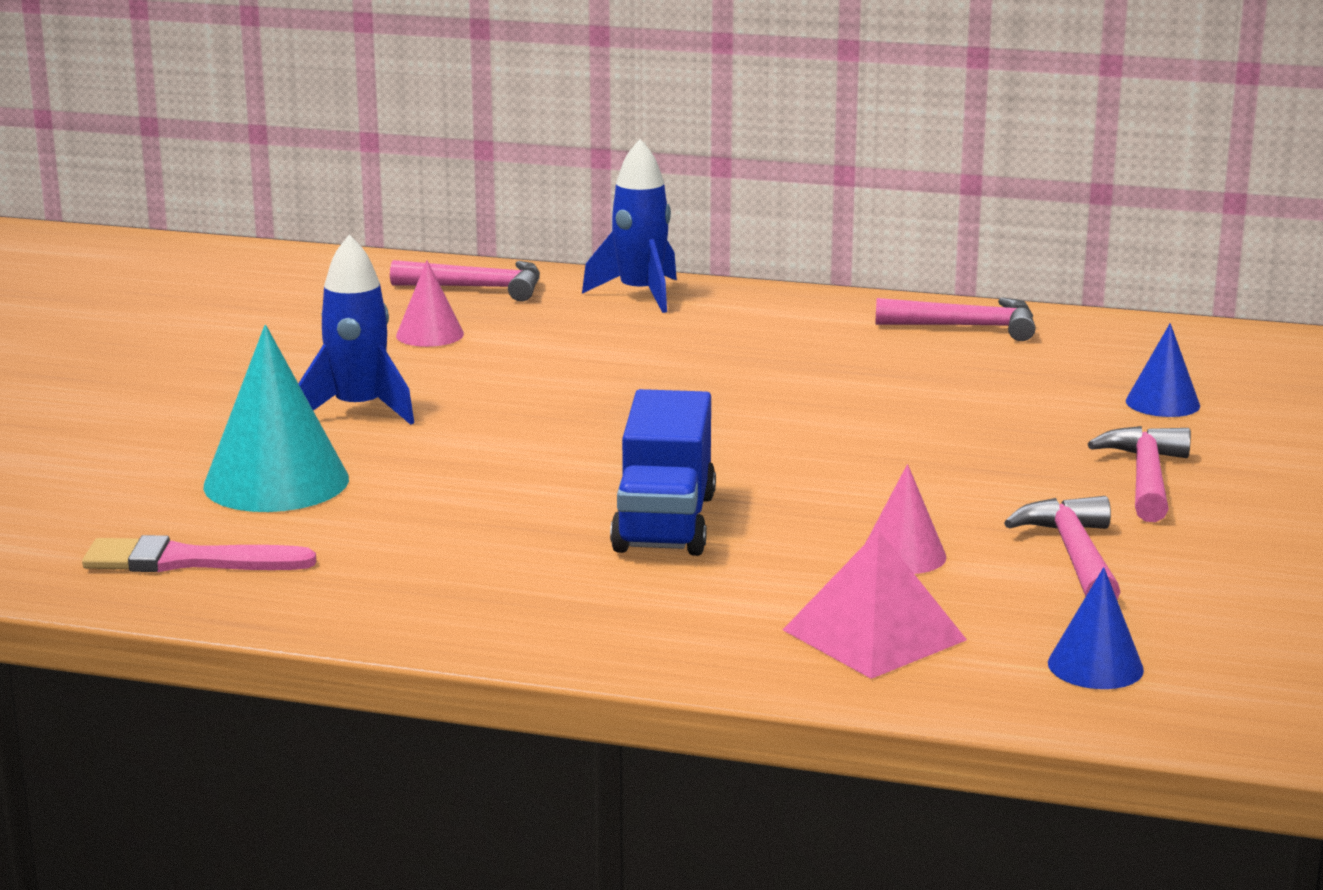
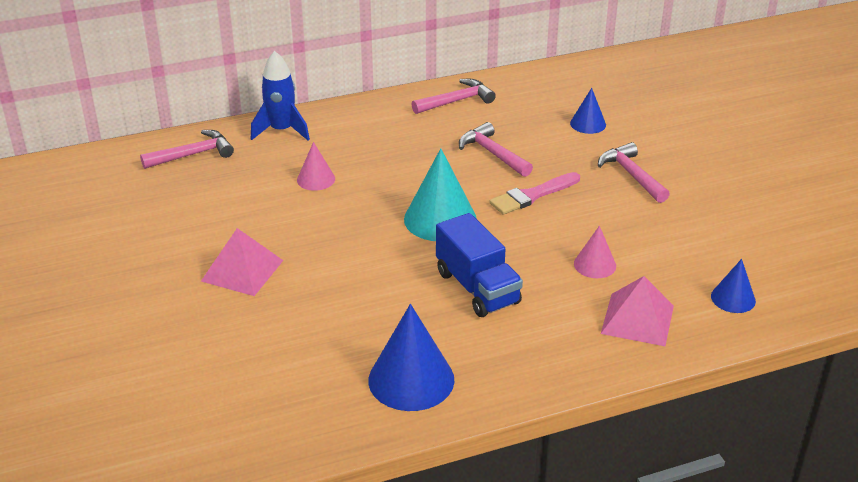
camera: 35 degrees left, 15 degrees up
pink brush [82,535,316,572] -> pink brush moved to [489,172,580,215]
turquoise cone [203,325,349,512] -> turquoise cone moved to [404,148,477,241]
blue rocket [298,234,414,425] -> pink pyramid [201,228,283,296]
pink cone [396,260,464,347] -> pink cone moved to [297,142,335,191]
pink hammer [1004,496,1120,599] -> pink hammer moved to [459,122,533,177]
none -> blue cone [368,304,454,411]

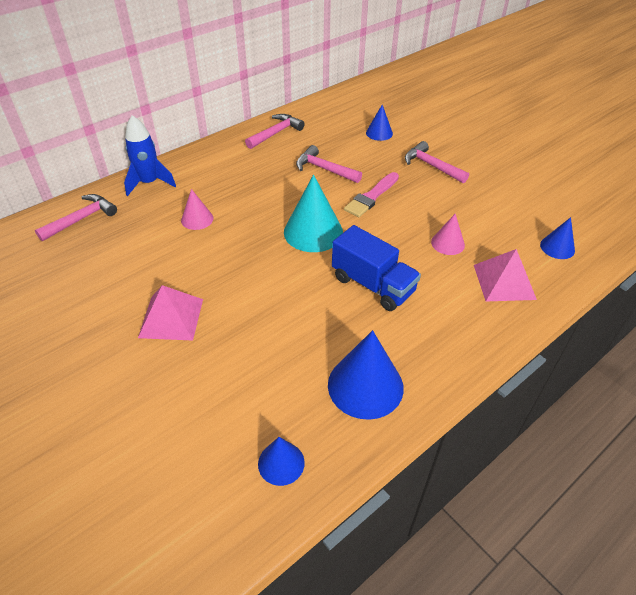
camera: 20 degrees left, 10 degrees up
none -> blue cone [258,437,305,486]

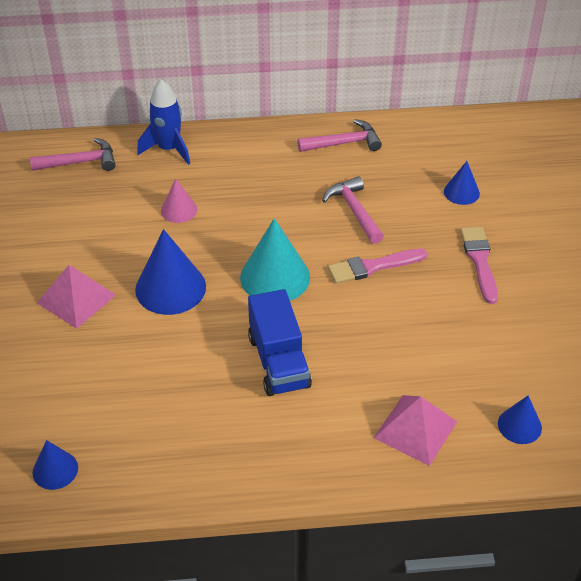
camera: 35 degrees right, 0 degrees up
blue cone [328,330,404,420] -> blue cone moved to [135,229,206,315]
pink hammer [405,141,469,183] -> pink brush [460,227,498,304]
pink cone [431,214,465,255] -> none

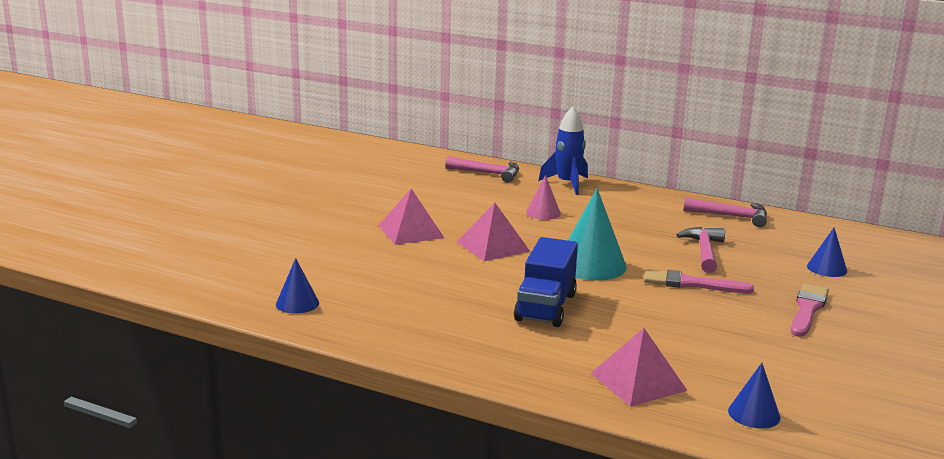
camera: 30 degrees right, 25 degrees down
blue cone [135,229,206,315] -> pink pyramid [457,203,530,261]

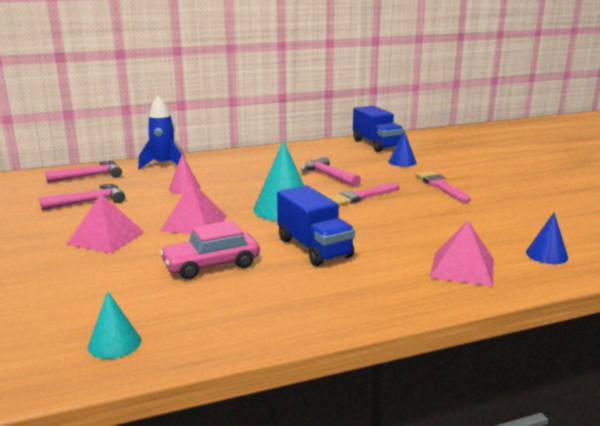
camera: 45 degrees left, 0 degrees up
blue cone [276,258,319,314] -> turquoise cone [88,291,141,359]
pink hammer [684,198,767,227] -> pink hammer moved to [39,184,125,211]
none -> pink car [160,220,260,280]
none -> blue truck [353,106,404,152]

